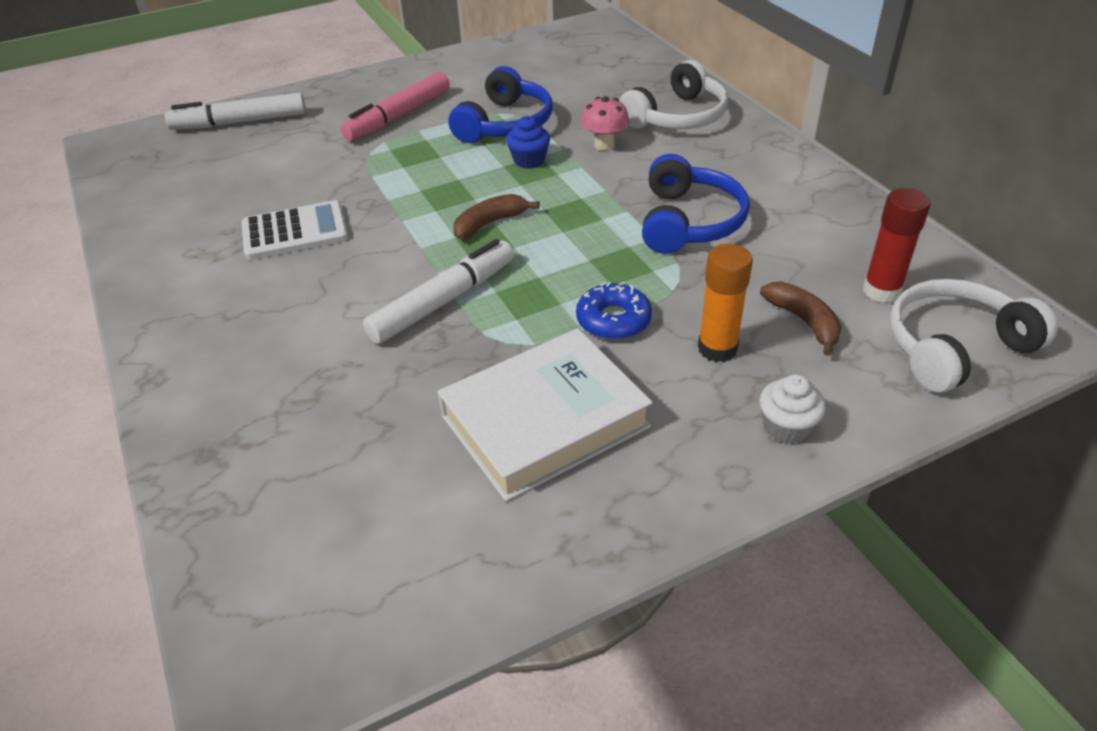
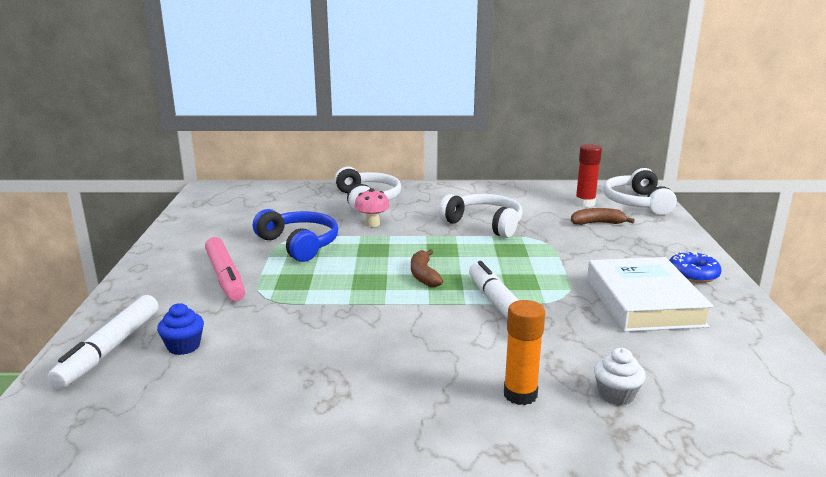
camera: 65 degrees left, 20 degrees down
white calculator [241,200,349,260] -> none
blue cupcake [506,116,550,169] -> blue cupcake moved to [157,303,204,355]
blue donut [576,282,652,340] -> blue donut moved to [669,252,721,283]
blue headphones [642,154,750,254] -> white headphones [439,194,523,238]
orange glue stick [698,244,753,362] -> orange glue stick moved to [504,300,545,405]
white cupcake [759,374,826,444] -> white cupcake moved to [594,348,646,406]

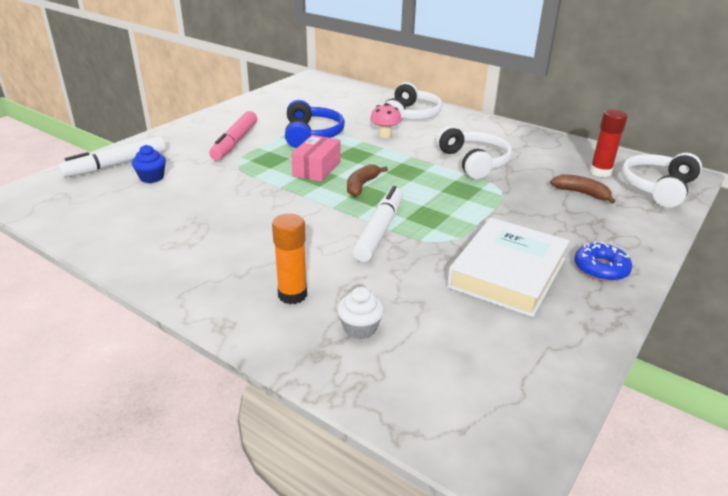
camera: 35 degrees right, 10 degrees up
none -> pink box [291,135,341,182]

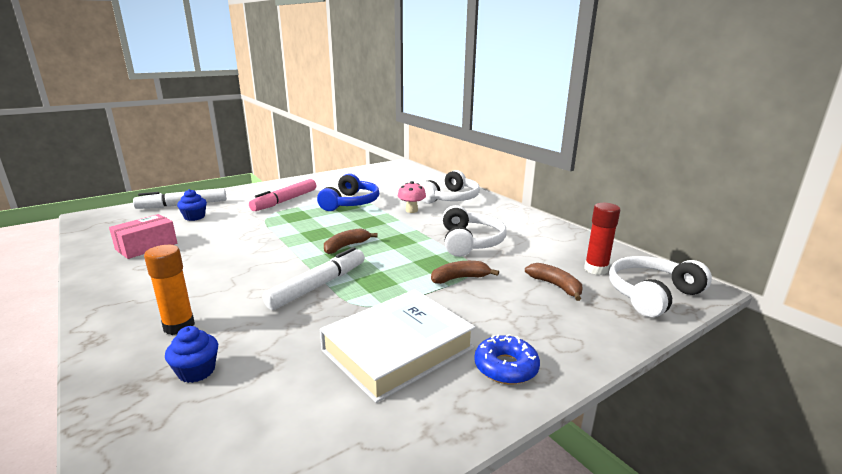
camera: 20 degrees right, 10 degrees down
pink box [291,135,341,182] -> pink box moved to [109,214,177,259]
white cupcake [337,287,384,339] -> blue cupcake [165,326,218,383]
none -> brown banana [431,261,499,284]

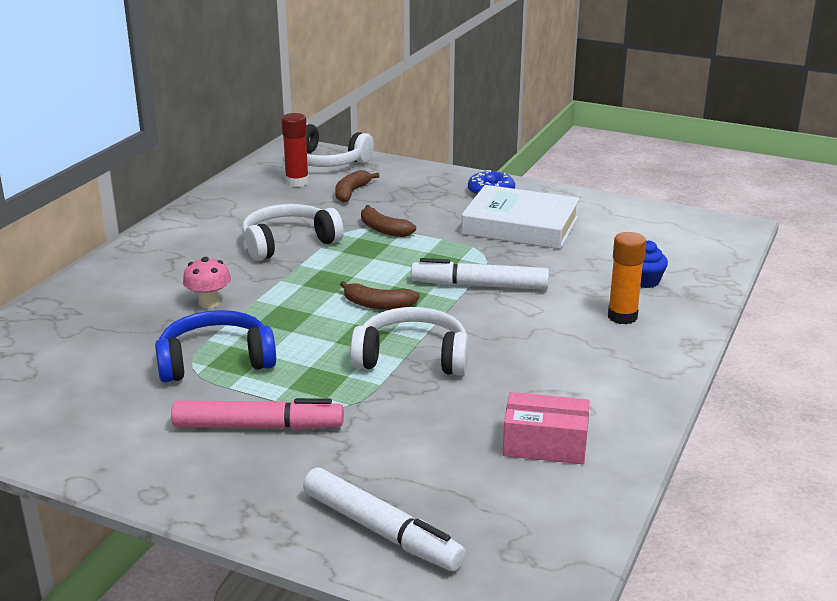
camera: 120 degrees left, 5 degrees up
blue cupcake [177,189,207,221] -> none
white headphones [420,170,480,204] -> white headphones moved to [350,307,469,375]

